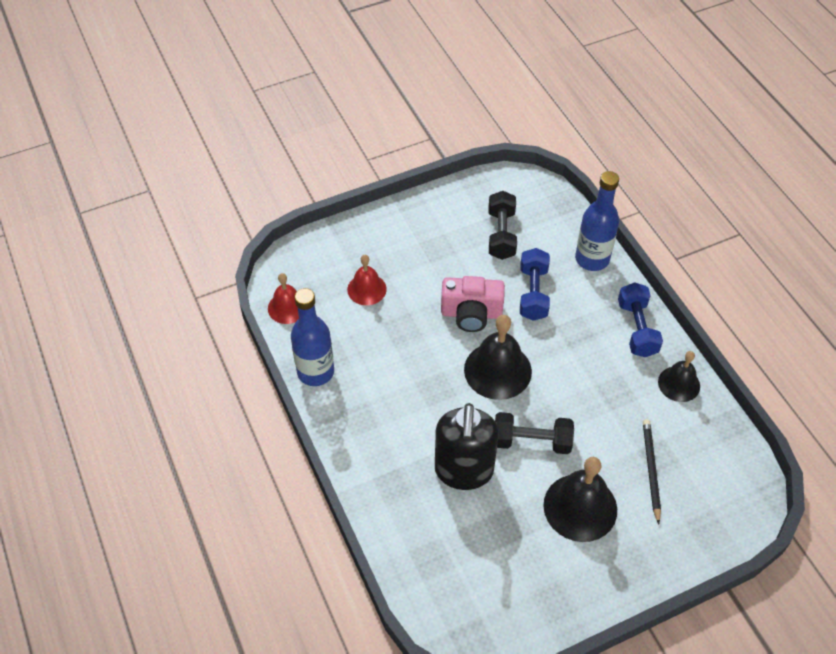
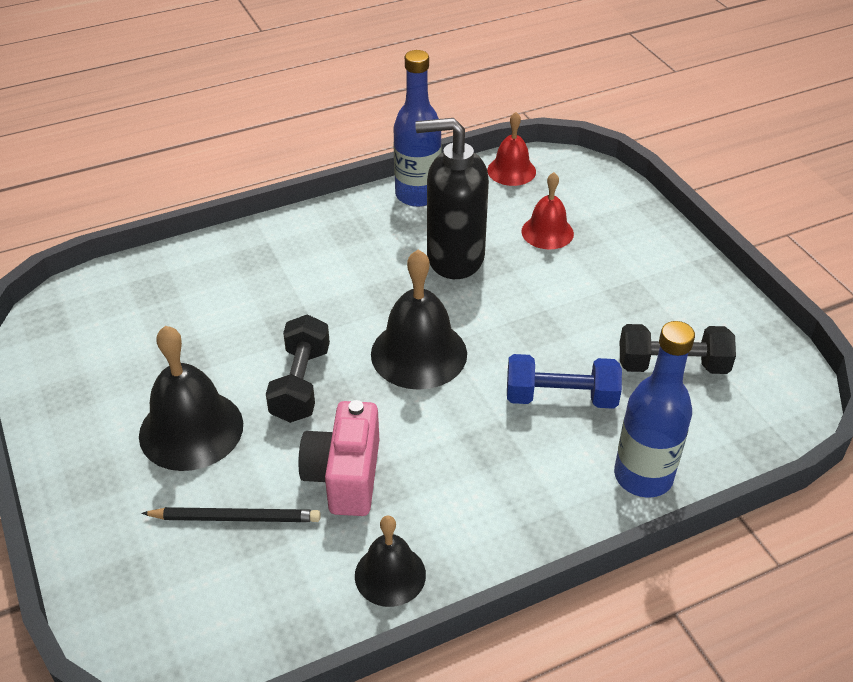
camera: 90 degrees right, 10 degrees down
black soap dispenser [435,403,499,490] -> black soap dispenser moved to [415,118,489,279]
pink camera [441,276,505,332] -> pink camera moved to [298,400,379,516]
blue dumbbell [618,282,663,357] -> none

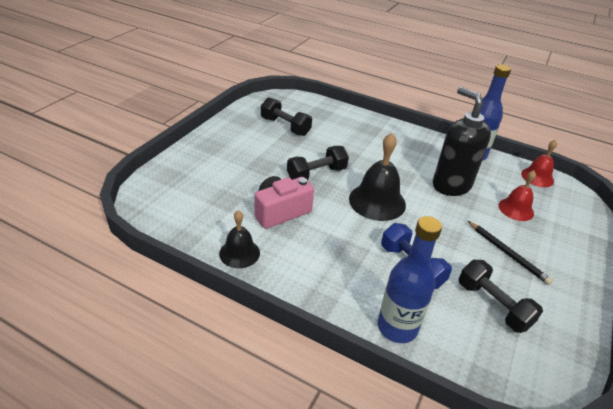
camera: 50 degrees right, 5 degrees down
black bell [139,326,243,471] -> none
black pencil [141,507,321,522] -> black pencil moved to [468,221,553,285]
none -> black dumbbell [261,97,312,136]

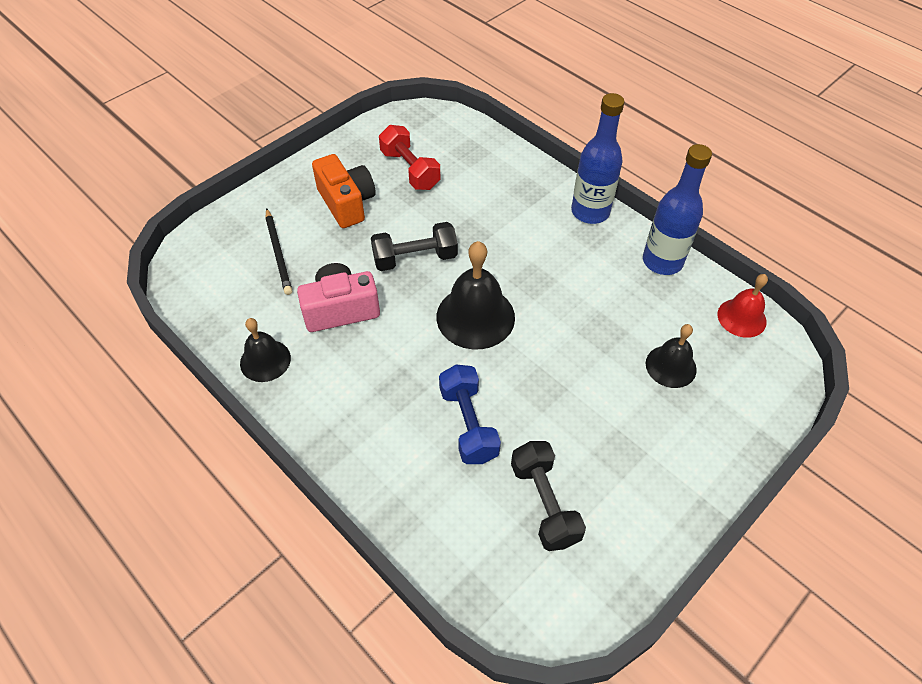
camera: 20 degrees right, 15 degrees up
black dumbbell [261,97,312,136] -> red dumbbell [379,125,440,190]
blue bottle [378,216,442,343] -> blue bottle moved to [571,93,624,224]
black soap dispenser [433,87,491,196] -> none
black pencil [468,221,553,285] -> black pencil moved to [265,208,292,295]
red bell [498,170,536,221] -> black bell [646,324,697,388]
none -> orange camera [312,154,376,228]

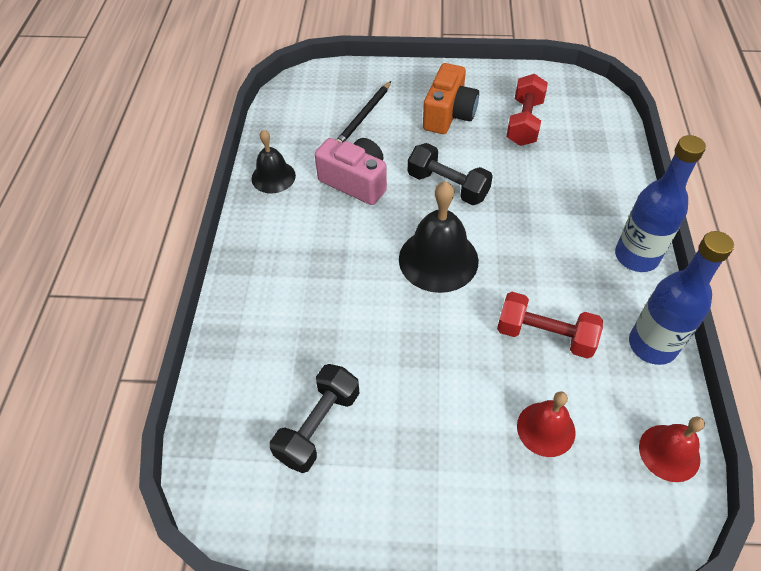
camera: 50 degrees right, 0 degrees up
blue dumbbell [439,365,501,464] -> none
black bell [646,324,697,388] -> red bell [517,391,576,457]
none -> red dumbbell [497,292,603,359]

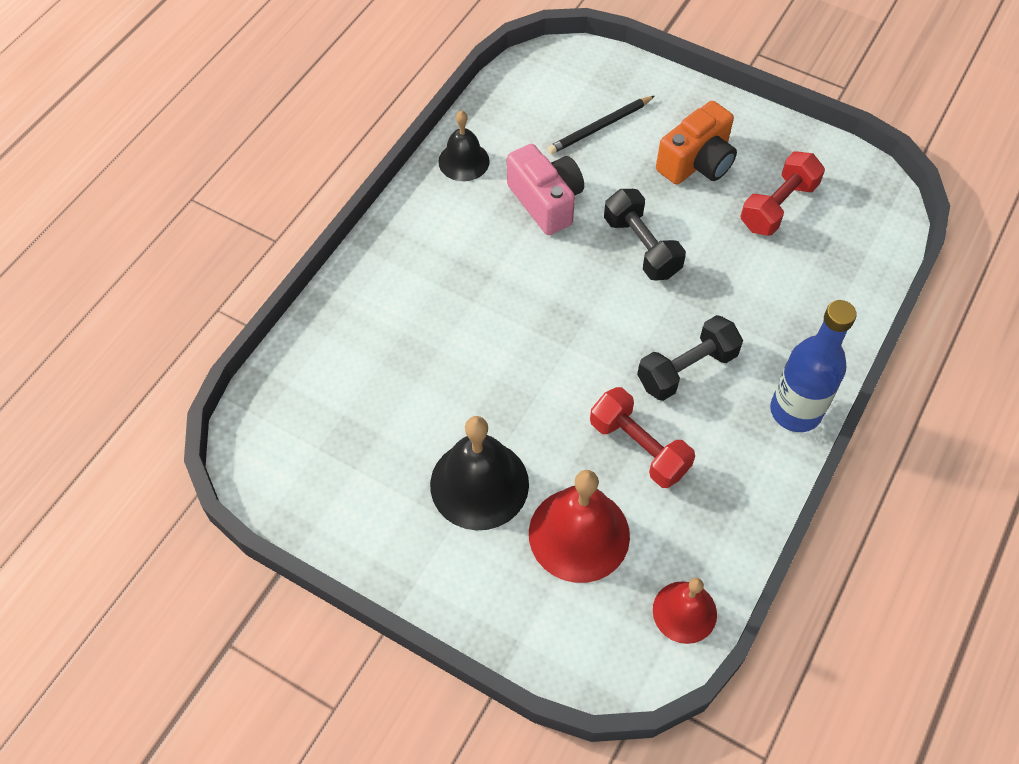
camera: 25 degrees right, 5 degrees up
black dumbbell [270,364,359,473] -> black dumbbell moved to [637,315,743,401]
black bell [399,181,479,293] -> black bell moved to [430,416,529,530]
red bell [517,391,576,457] -> red bell [529,470,630,583], size x1.63
blue bottle [629,231,734,365] -> none

